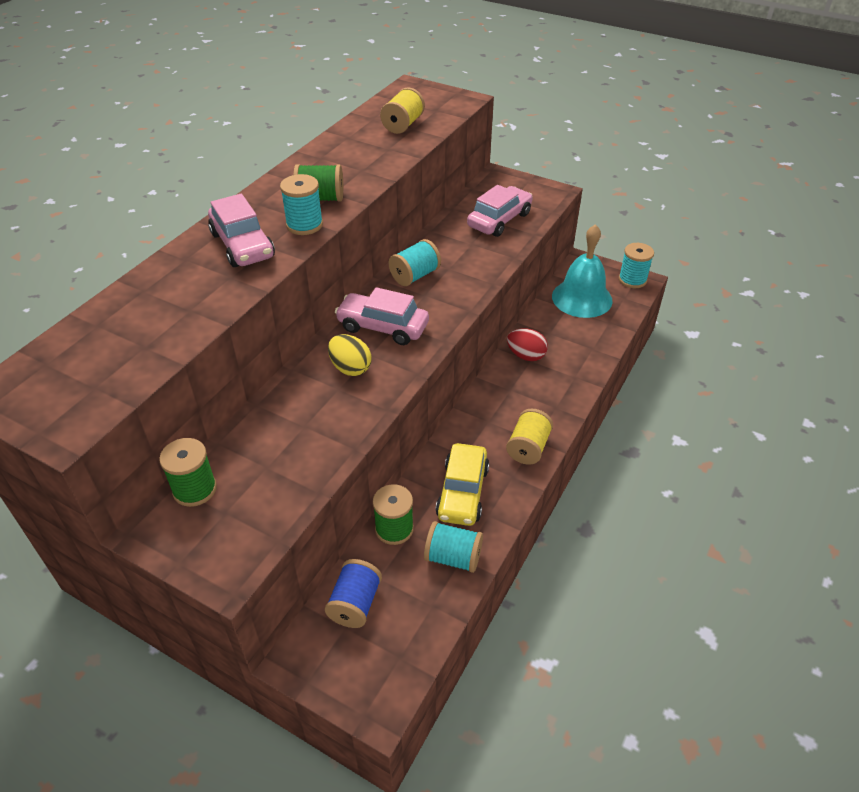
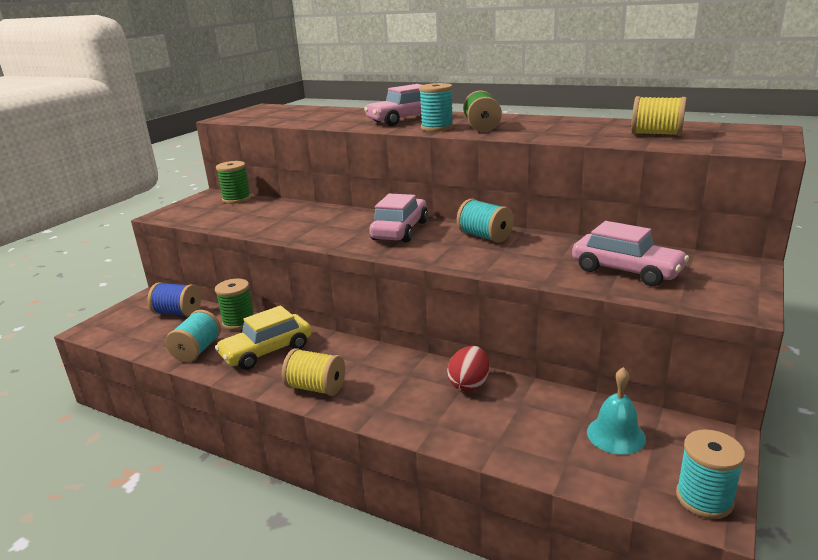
camera: 90 degrees right, 20 degrees down
yellow egg [328,334,372,376] -> none
yellow car [436,443,489,526] -> yellow car turned 45 degrees counterclockwise [215,306,312,370]
turquoise bell [552,224,613,318] -> turquoise bell [587,367,646,455], size x0.59

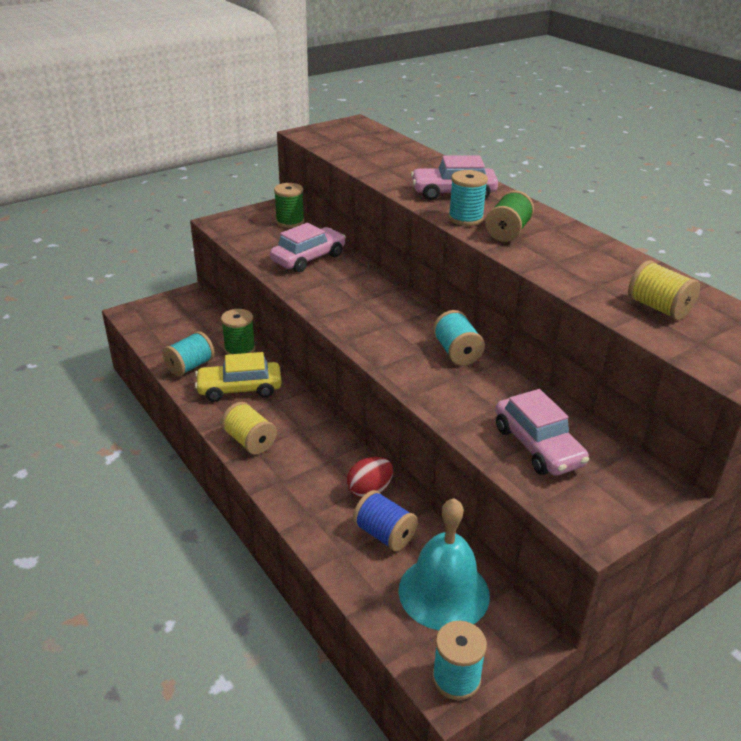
camera: 25 degrees right, 10 degrees up
blue spool [147,282,201,316] -> blue spool moved to [353,490,418,552]
pink car [369,194,428,243] -> pink car moved to [270,223,346,272]
turquoise bell [587,367,646,455] -> turquoise bell [398,498,490,630], size x1.70

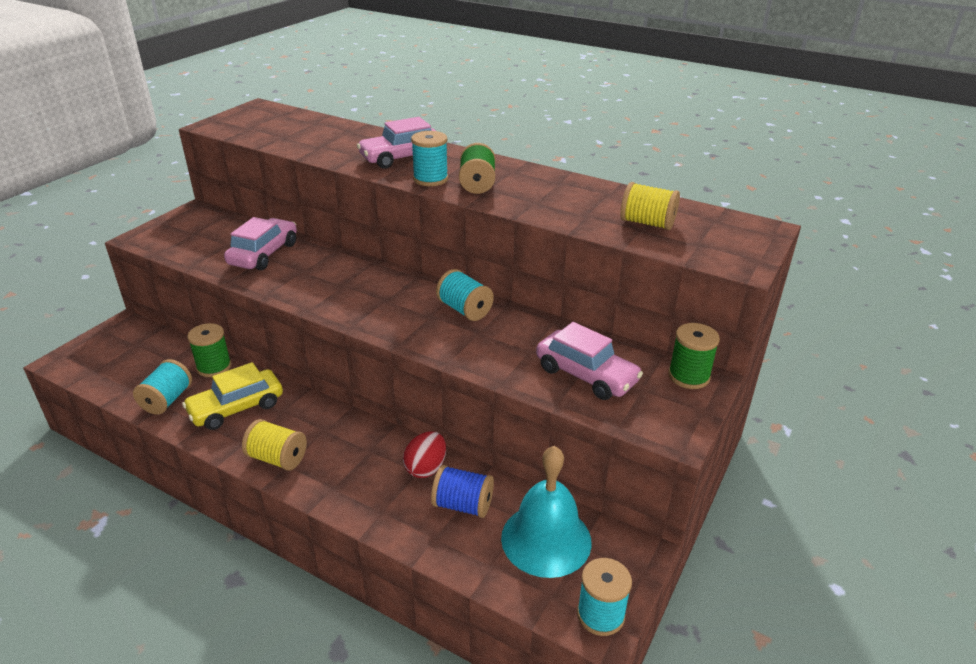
camera: 25 degrees left, 0 degrees up
green spool [274,183,304,228] -> green spool moved to [668,323,720,389]

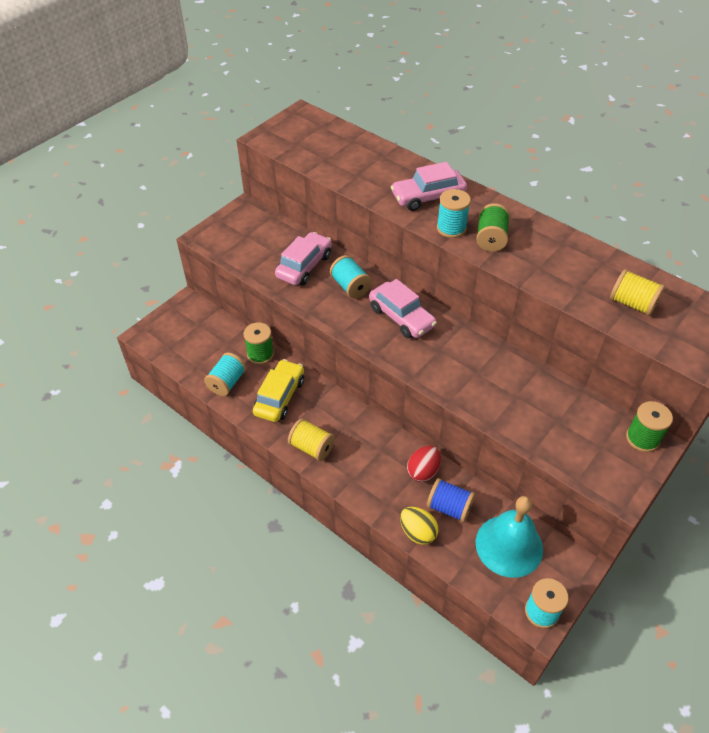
camera: 10 degrees right, 15 degrees up
yellow car [182,362,283,430] -> yellow car turned 135 degrees clockwise [253,359,304,422]
turquoise spool [436,269,494,321] -> turquoise spool moved to [330,255,372,298]
pink car [536,322,643,400] -> pink car moved to [369,279,437,338]
none -> yellow egg [400,507,438,545]

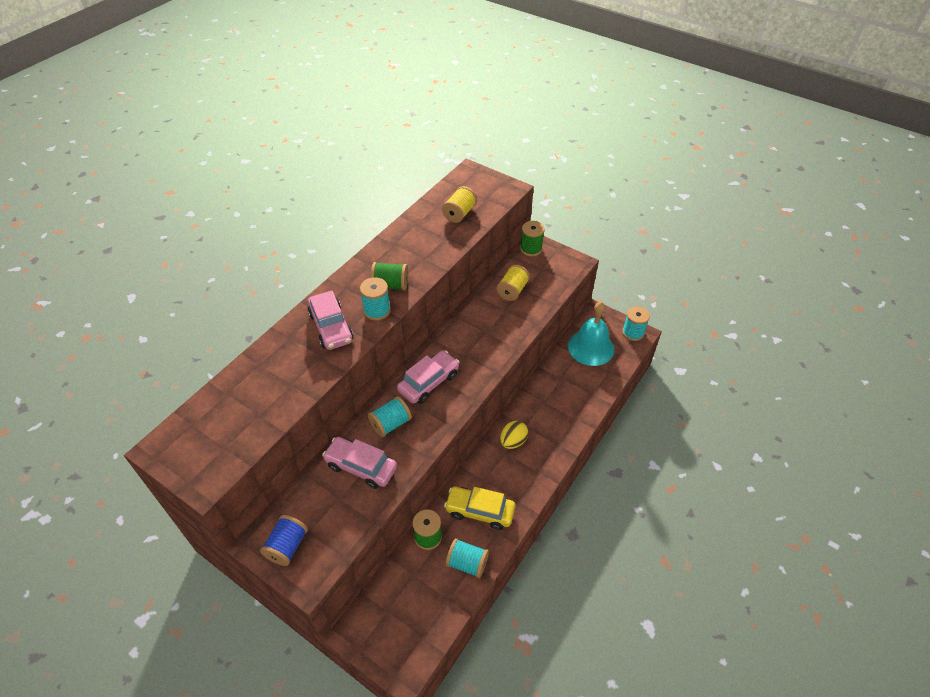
camera: 95 degrees left, 0 degrees up
yellow spool [288,418,335,461] -> yellow spool moved to [497,265,530,301]
yellow egg [400,507,438,545] -> yellow egg moved to [500,421,528,449]
red egg [407,446,441,482] -> none
blue spool [427,478,475,522] -> blue spool moved to [260,515,308,566]

